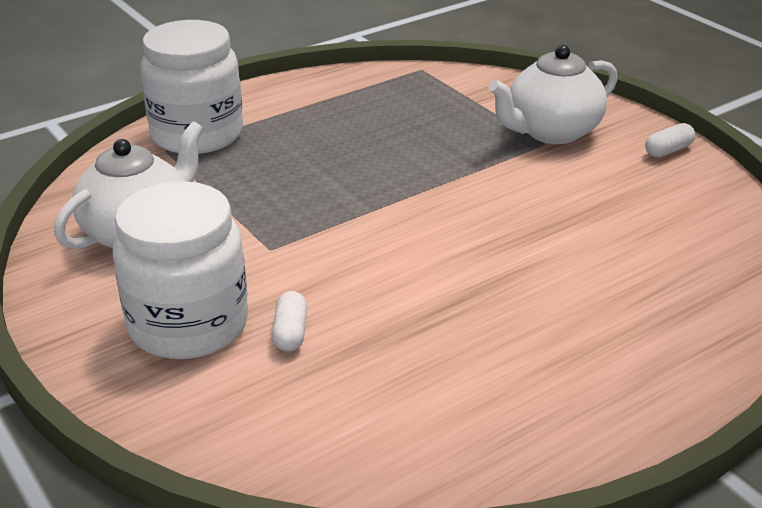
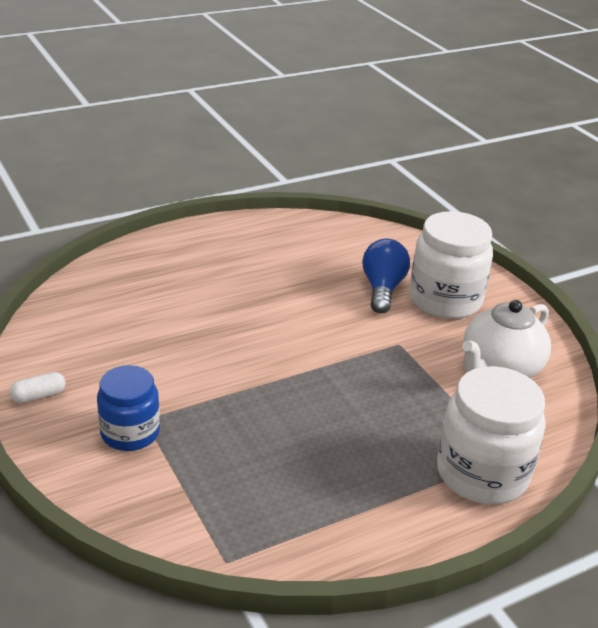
camera: 175 degrees left, 0 degrees up
white capsule [272,291,307,351] -> blue light bulb [362,239,410,313]
white teapot [488,45,618,144] -> blue jar [97,365,160,451]

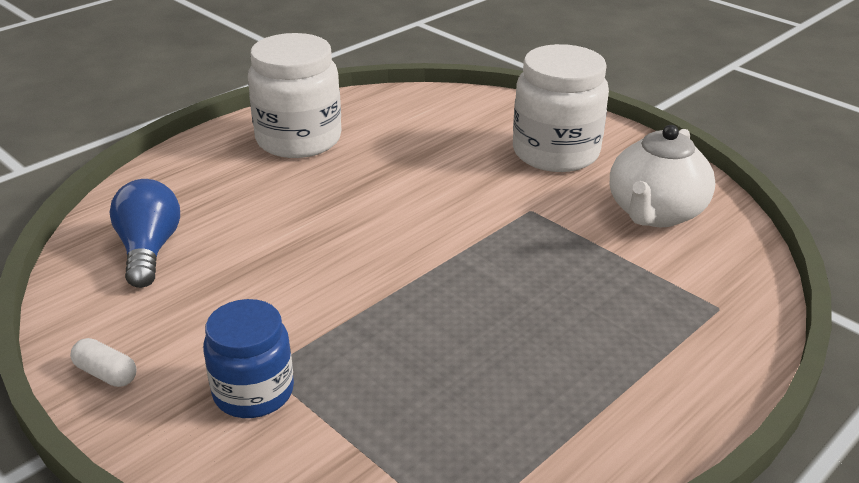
camera: 15 degrees left, 0 degrees up
white capsule [9,372,66,403] -> white capsule turned 75 degrees clockwise [70,338,137,387]
blue light bulb [362,239,410,313] -> blue light bulb moved to [109,179,180,288]
white jar [437,366,546,504] -> white jar moved to [248,33,342,158]

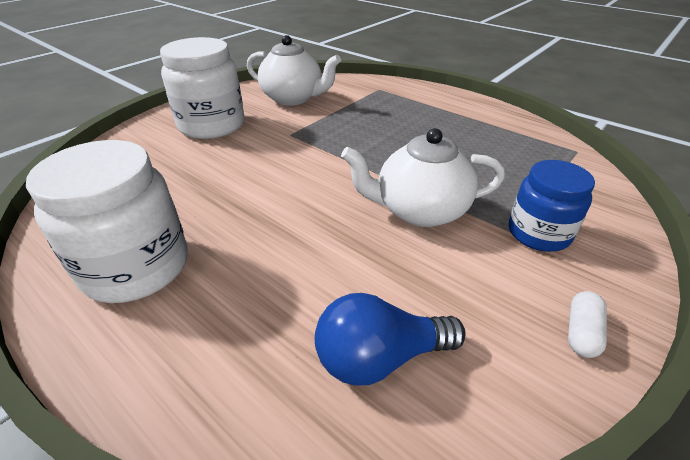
camera: 95 degrees left, 5 degrees up
none -> white teapot [341,128,505,227]

